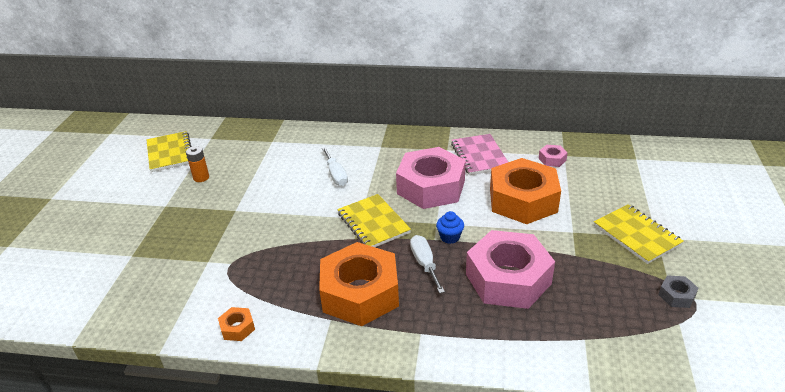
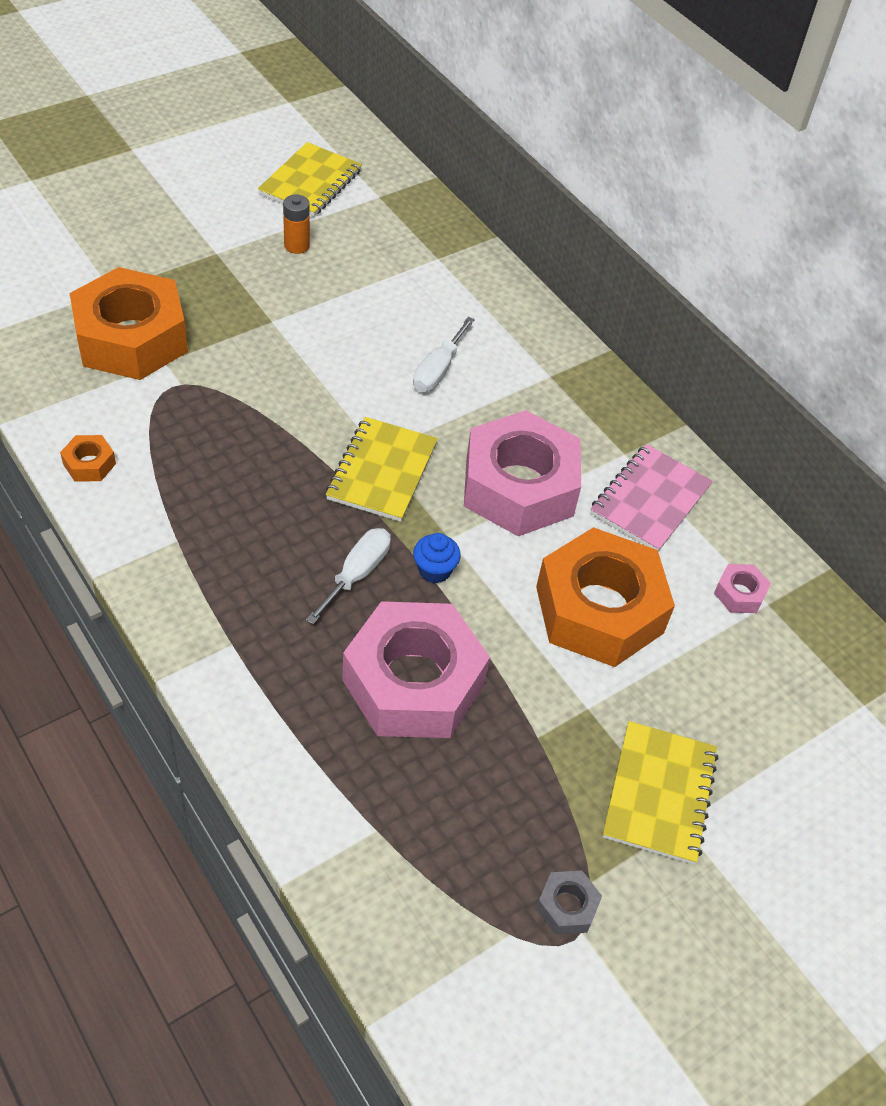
camera: 40 degrees right, 15 degrees up
orange nut [319,242,399,326] -> orange nut moved to [70,267,188,380]

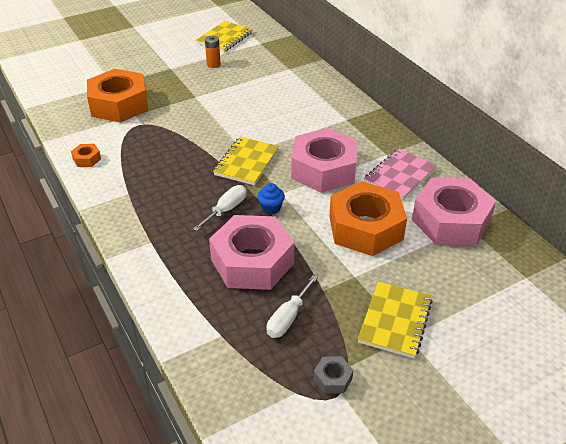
camera: 10 degrees right, 10 degrees down
white screwdriver [413,317,475,392] -> white screwdriver moved to [267,275,318,338]
pink nut [714,564,771,613] -> pink nut [412,177,496,245], size x2.49

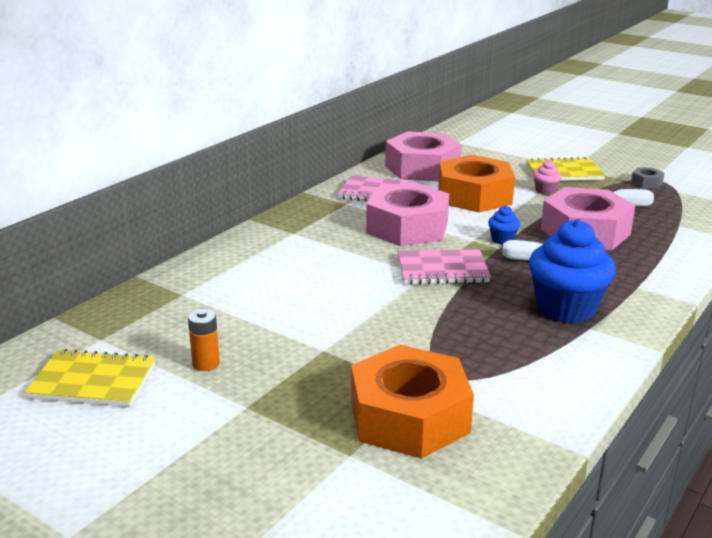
camera: 115 degrees left, 15 degrees down
orange nut [71,144,101,167] -> none
yellow notebook [213,137,279,185] -> pink notebook [398,249,491,285]
none -> blue cupcake [529,219,616,323]
none -> pink cupcake [533,160,562,195]

